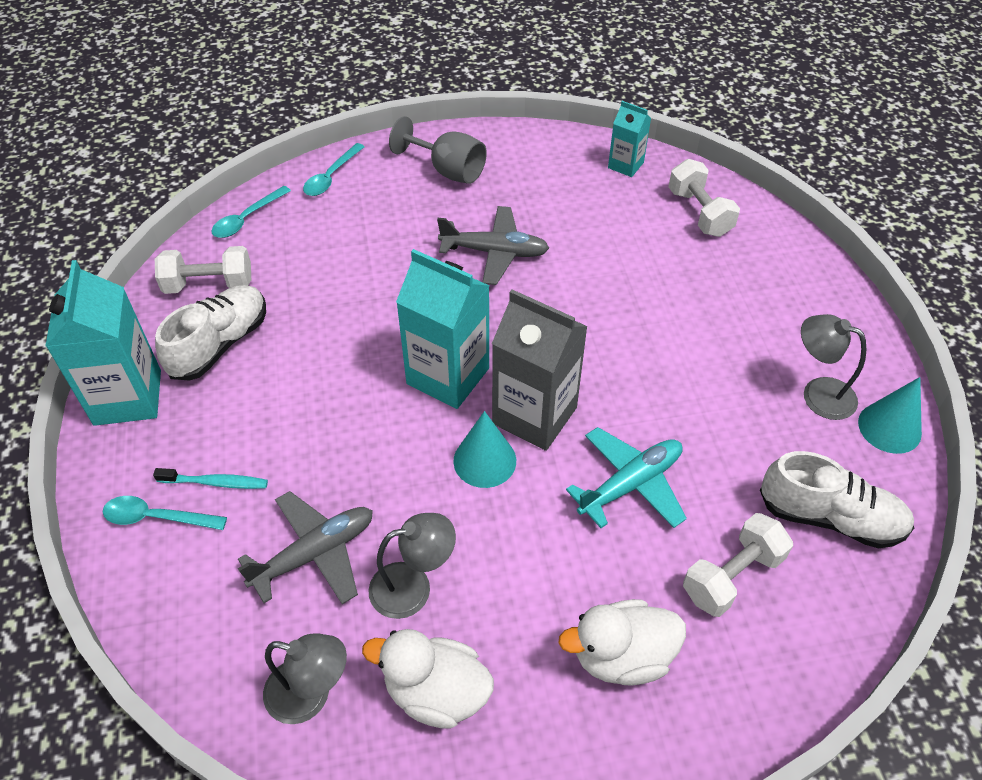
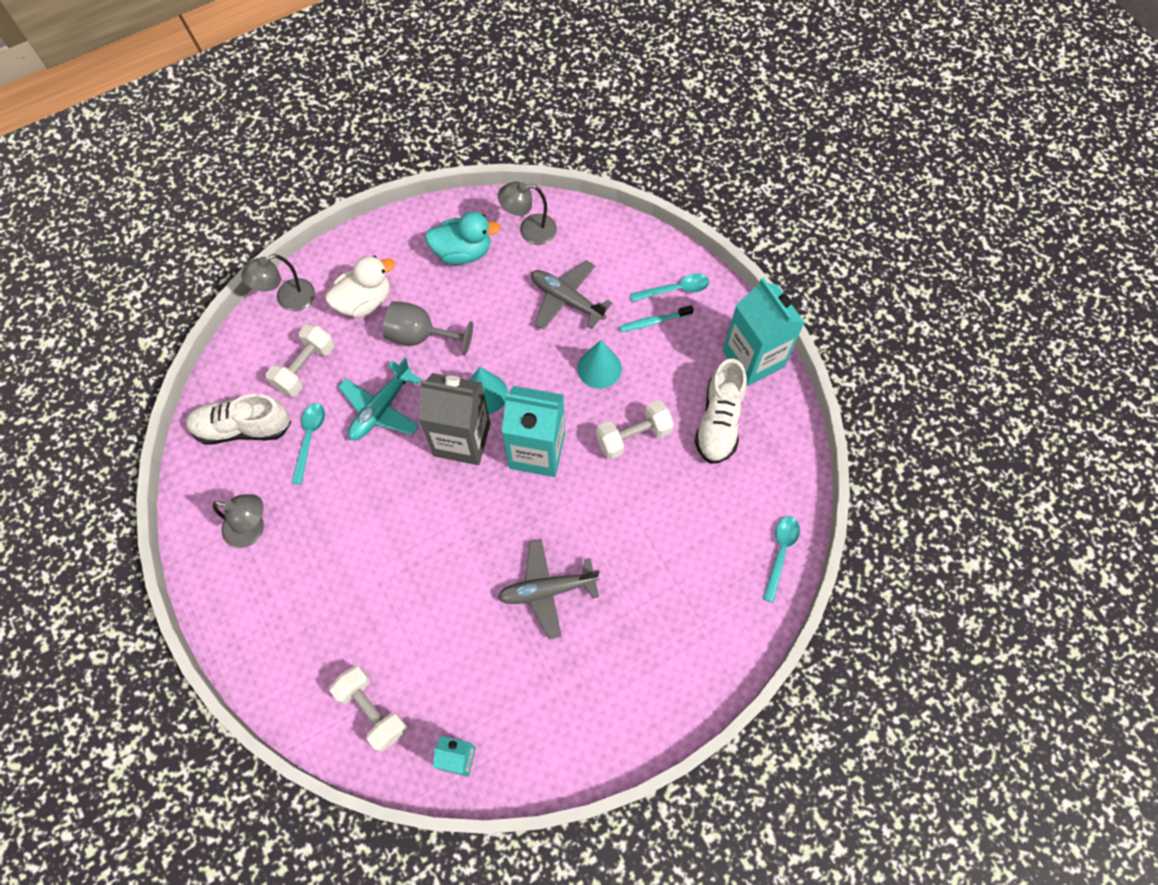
camera: 160 degrees right, 15 degrees up
white dumbbell [155,246,251,294] -> white dumbbell moved to [596,400,674,460]
grey plane [238,491,373,604] -> grey plane turned 90 degrees clockwise [531,260,612,330]
turquoise spoon [303,143,365,196] -> turquoise spoon moved to [292,403,325,485]
white duck [362,629,494,729] -> turquoise duck [425,212,501,265]
grey lamp [369,513,456,619] -> grey lamp moved to [241,254,315,311]
grey goblet [389,116,487,184] -> grey goblet moved to [383,301,473,355]
turquoise cone [858,377,922,454] -> turquoise cone moved to [577,340,622,389]

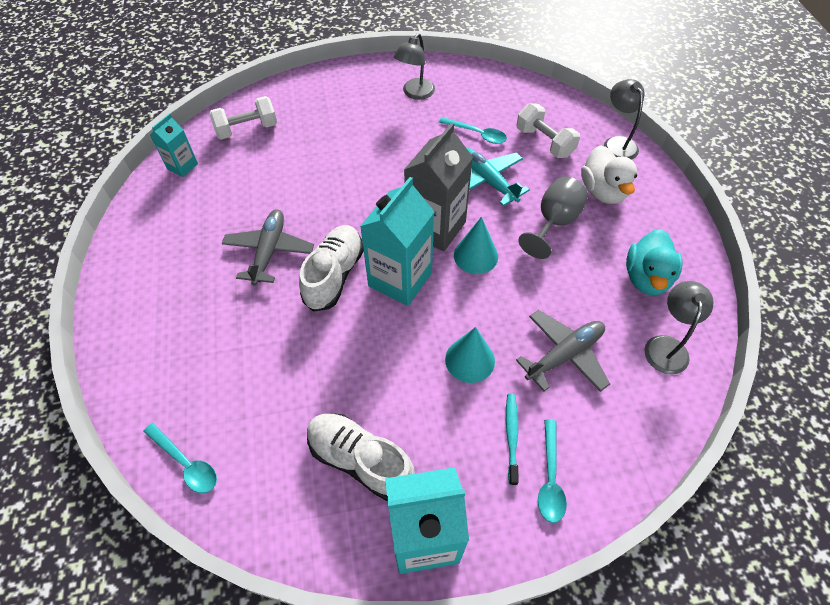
camera: 110 degrees right, 10 degrees down
white shoe [186,394,291,444] -> white shoe moved to [299,225,364,312]
white dumbbell [596,400,674,460] -> none

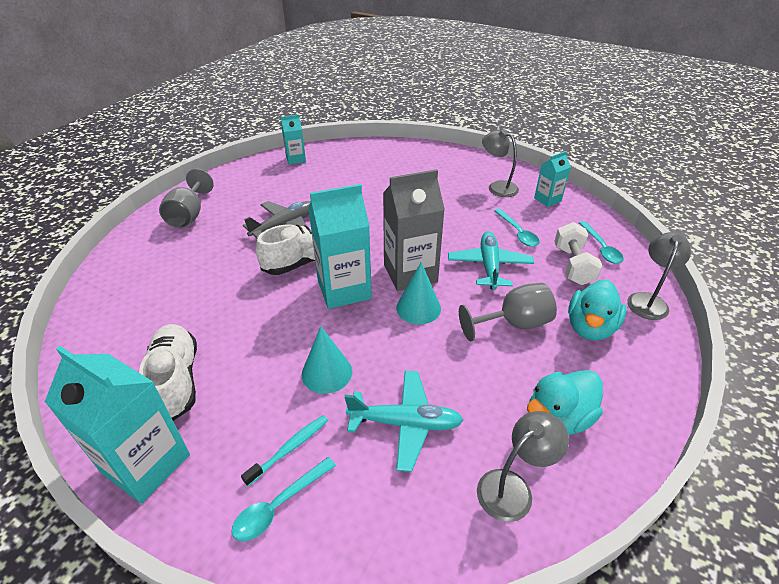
camera: 40 degrees right, 15 degrees down
turquoise spoon [143,423,217,493] -> turquoise spoon moved to [579,221,624,264]
white dumbbell [209,96,277,139] -> none
grey lamp [394,33,435,100] -> grey lamp turned 60 degrees clockwise [482,129,519,197]
grey plane [516,310,610,392] -> turquoise plane [345,370,463,472]
white duck [581,145,637,204] -> turquoise duck [568,280,627,341]
none -> grey goblet [159,169,214,228]
none -> turquoise carton [534,151,571,207]

